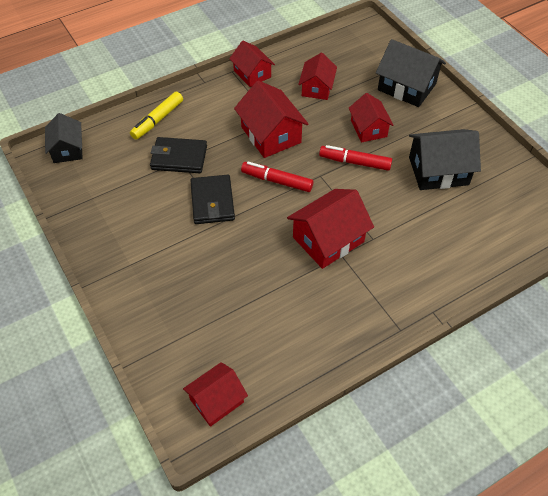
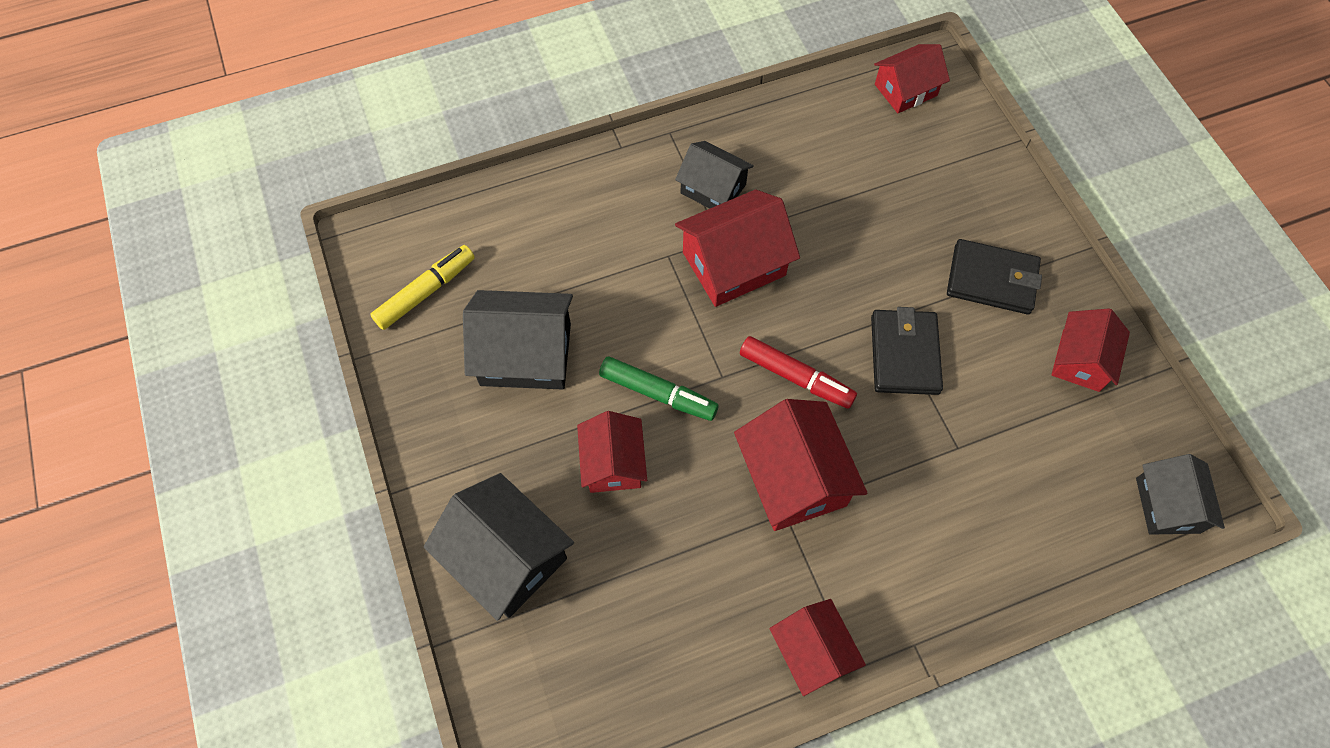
camera: 170 degrees left, 10 degrees up
yellow marker [130,92,183,140] -> yellow marker moved to [370,245,475,330]
black wallet [150,137,207,173] -> black wallet moved to [947,239,1042,314]
red house [298,53,337,100] -> red house moved to [1051,308,1130,392]
red marker [319,145,392,171] -> green marker [599,356,719,421]
none -> black house [675,141,754,208]

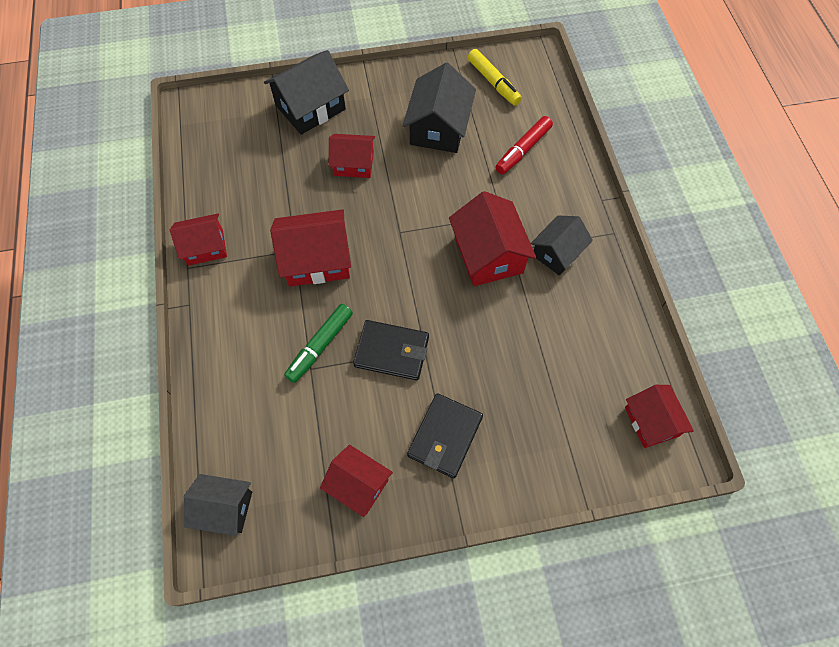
camera: 100 degrees right, 0 degrees up
green marker [599,356,719,421] -> green marker moved to [284,304,353,383]
red marker [740,336,857,409] -> red marker moved to [495,116,553,174]

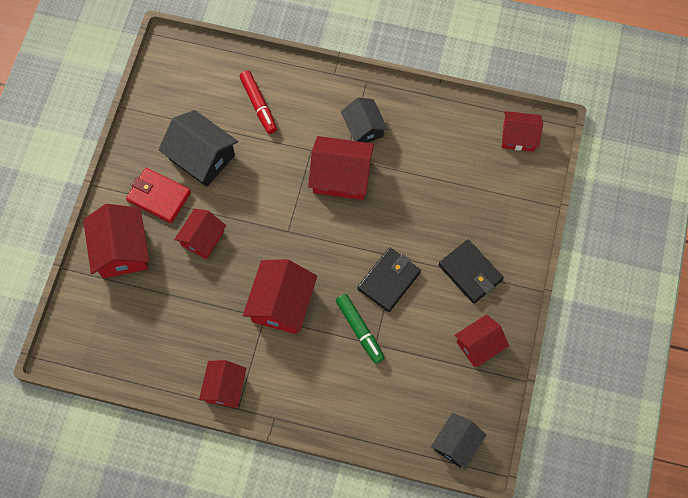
camera: 65 degrees left, 5 degrees up
black house [264,50,349,135] -> red house [83,204,149,278]
yellow marker [468,49,522,106] -> none
none -> red wallet [126,168,191,223]

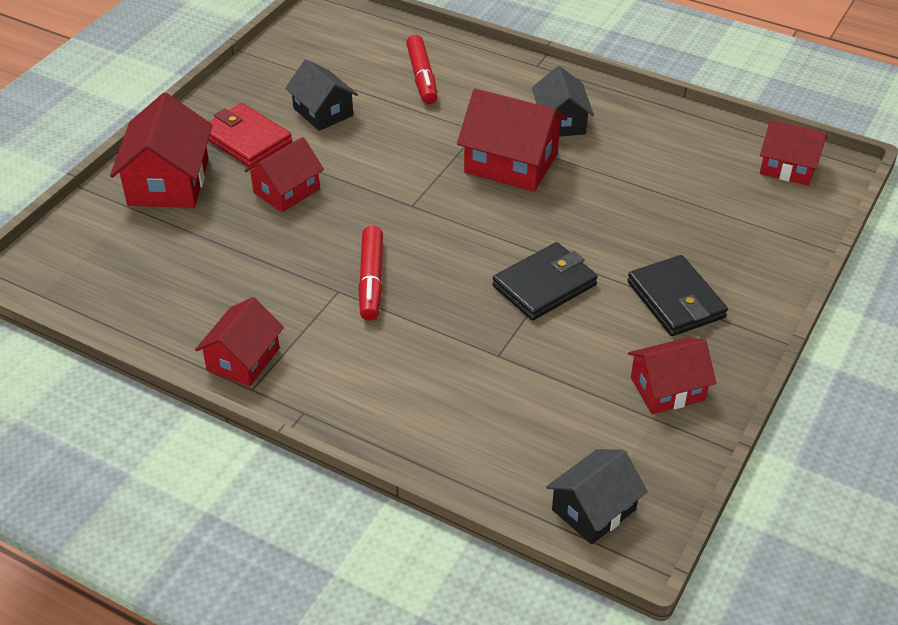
camera: 15 degrees right, 25 degrees down
black house [158,110,238,187] -> black house [285,59,358,131], size x0.65
red house [243,259,317,334] -> red marker [358,226,383,321]
green marker [336,294,385,364] -> none

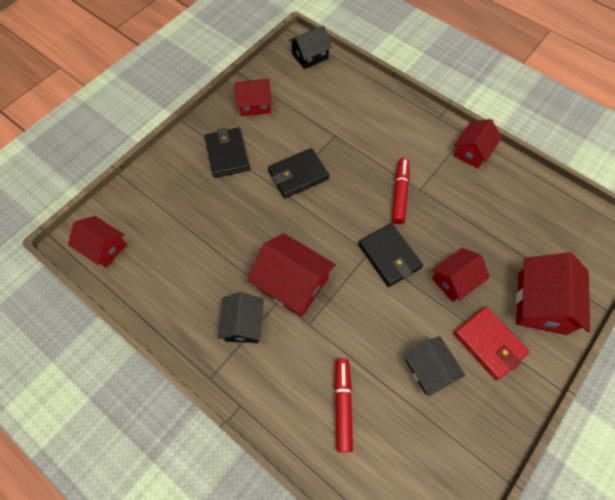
camera: 170 degrees left, 20 degrees up
none -> black wallet [358,223,423,287]

